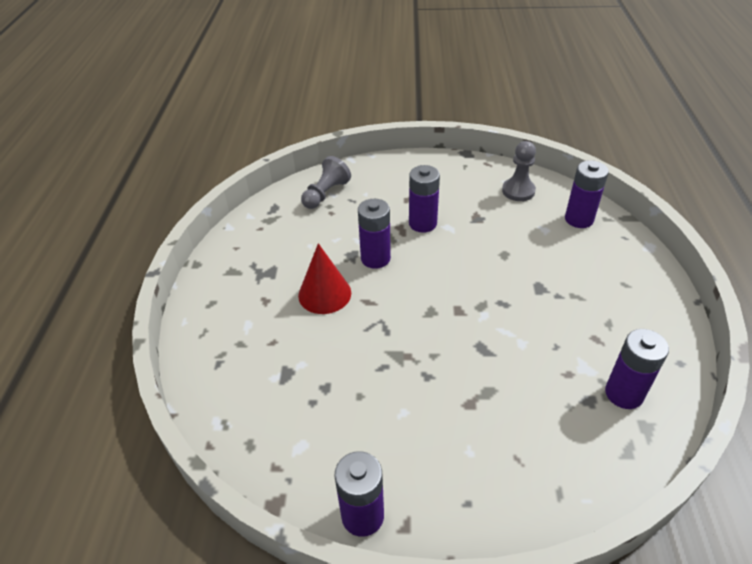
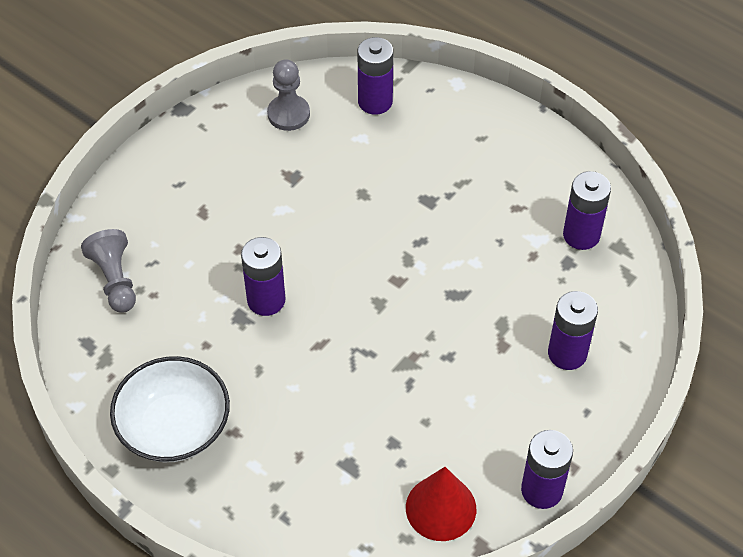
camera: 55 degrees left, 10 degrees up
red cone [298,243,351,314] -> red cone moved to [406,467,476,541]
purple battery [409,165,440,233] -> purple battery moved to [548,291,598,370]
none -> white bowl [110,356,230,462]

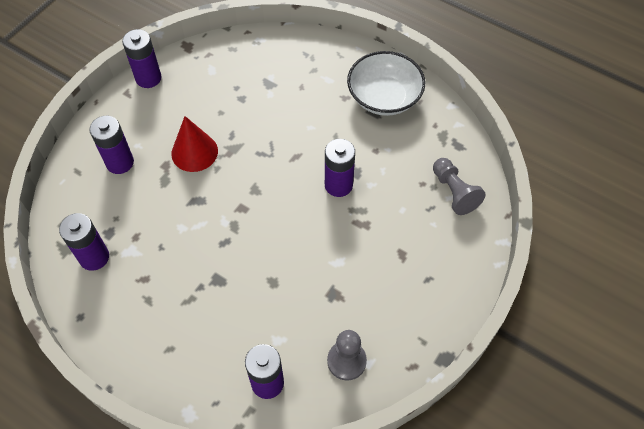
camera: 175 degrees right, 5 degrees up
red cone [406,467,476,541] -> red cone moved to [171,116,218,172]

